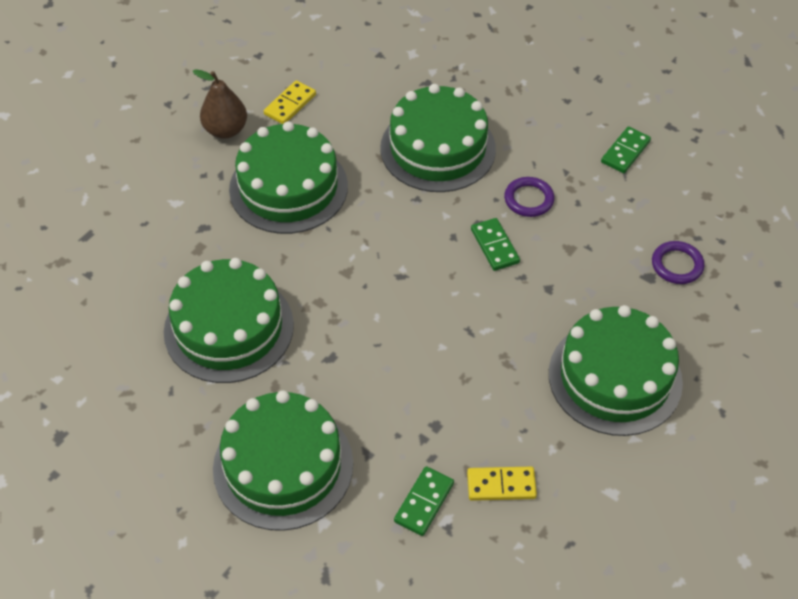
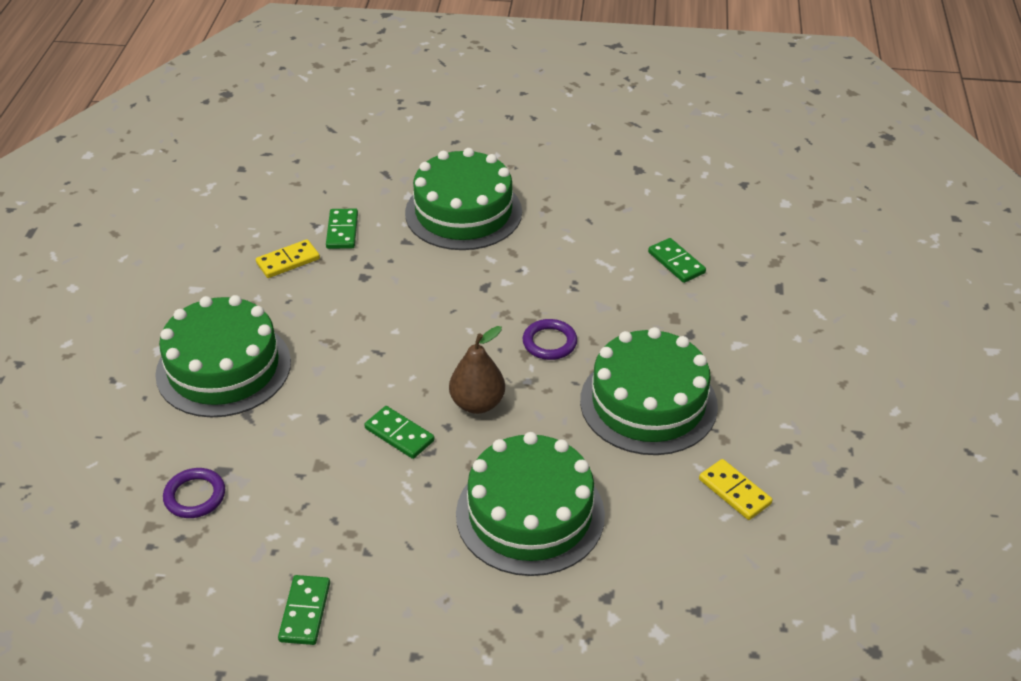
camera: 150 degrees right, 10 degrees down
green cake [164,258,294,383] -> none
brown pear [193,69,247,139] -> brown pear moved to [449,326,505,414]
yellow domino [264,80,316,124] -> yellow domino turned 45 degrees counterclockwise [699,459,772,520]
purple ring [504,177,554,217] -> purple ring moved to [522,319,577,360]
none -> green domino [648,238,706,283]

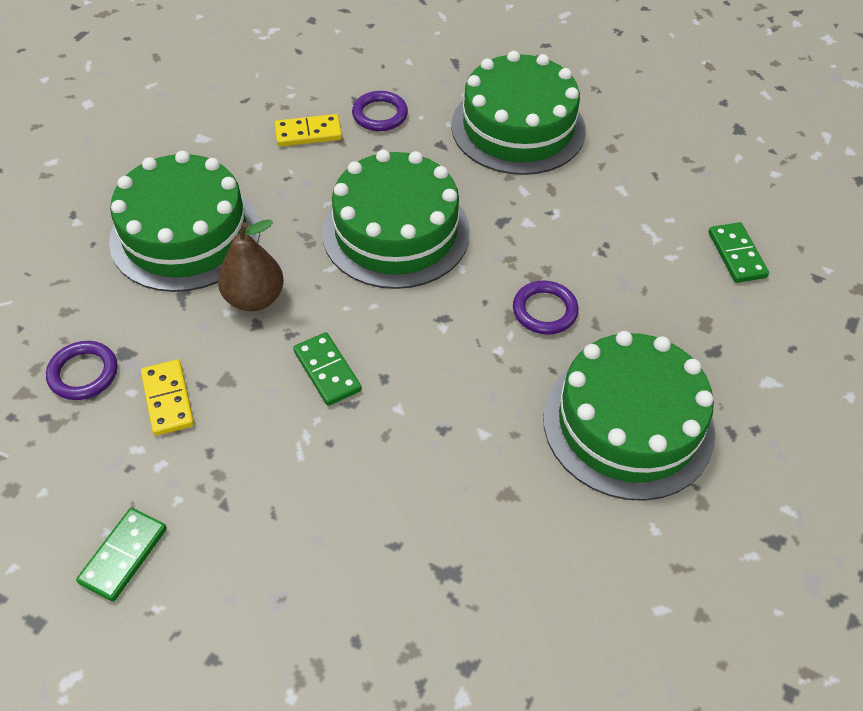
camera: 20 degrees right, 10 degrees up
green domino [326,209,358,249] -> purple ring [352,91,408,131]
brown pear [449,326,505,414] -> brown pear moved to [218,220,284,311]
green cake [456,432,605,576] -> green cake moved to [322,150,470,289]
yellow domino [699,459,772,520] -> yellow domino moved to [141,359,194,436]

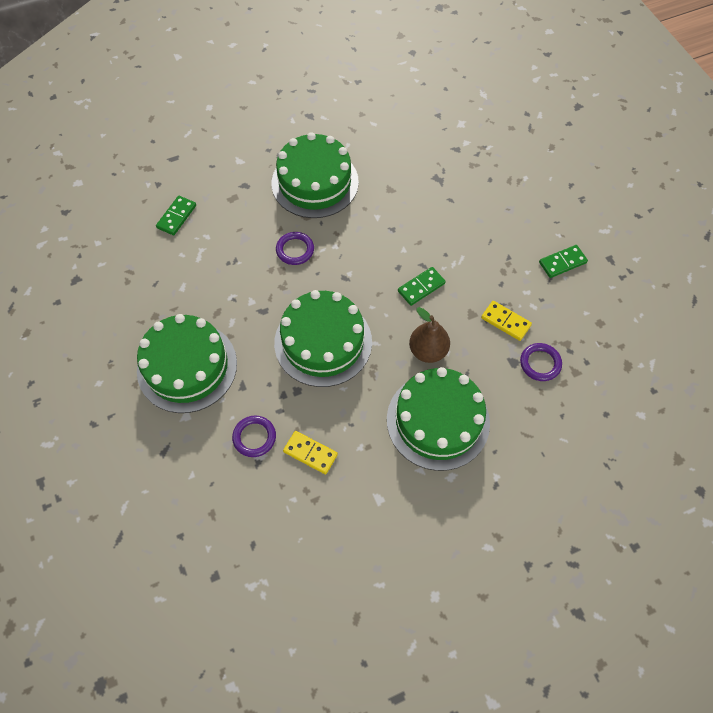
camera: 140 degrees left, 10 degrees up
yellow domino [141,359,194,436] -> yellow domino turned 75 degrees counterclockwise [481,301,532,341]
green domino [293,332,362,406] -> green domino turned 45 degrees clockwise [398,267,446,306]

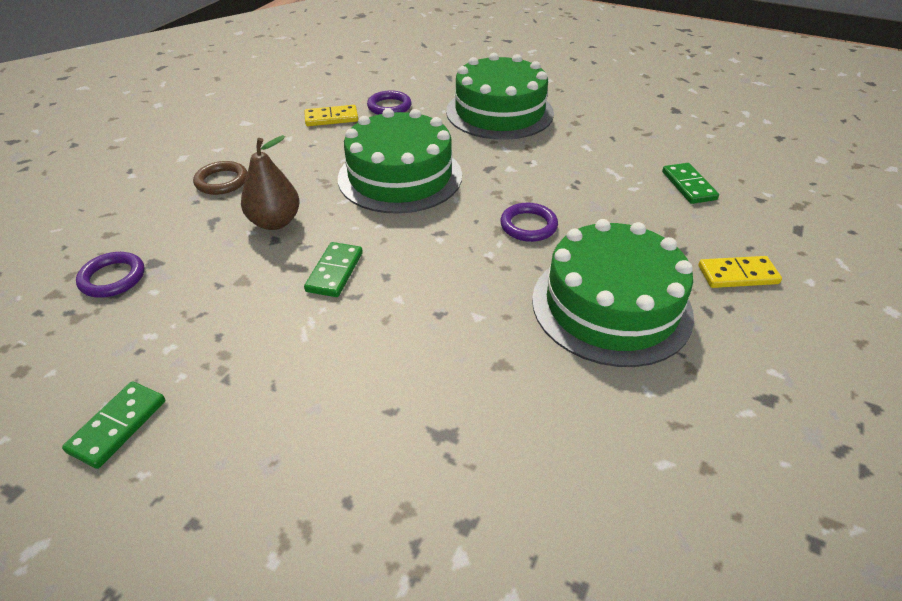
camera: 140 degrees right, 20 degrees down
green cake [387,367,490,471] -> brown ring [193,161,247,195]
yellow domino [481,301,532,341] -> yellow domino moved to [698,256,782,288]

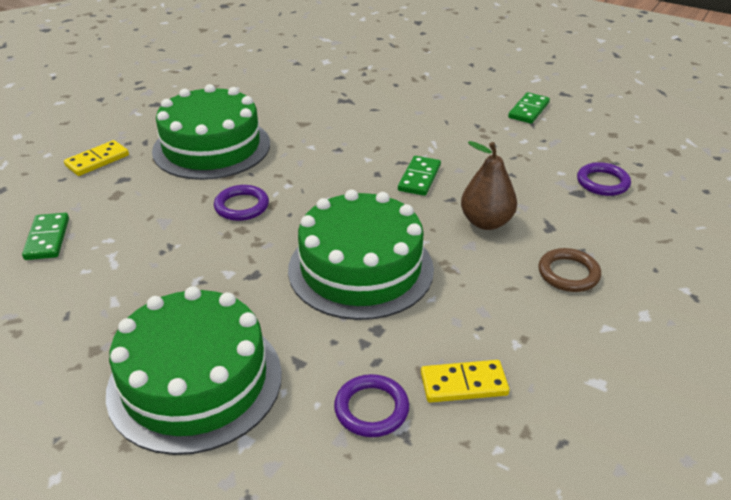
camera: 175 degrees left, 5 degrees down
yellow domino [698,256,782,288] -> yellow domino turned 45 degrees counterclockwise [64,140,129,176]

